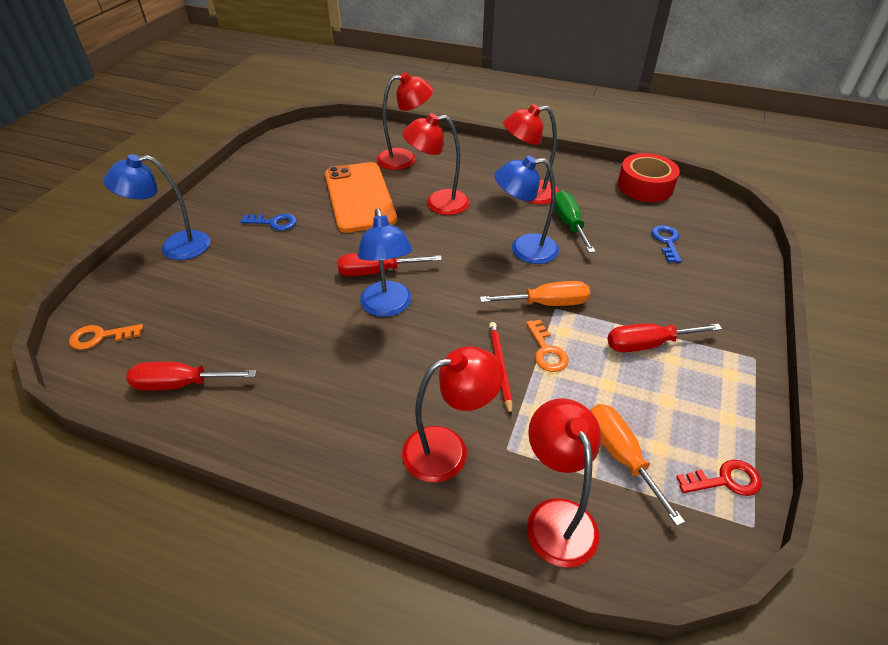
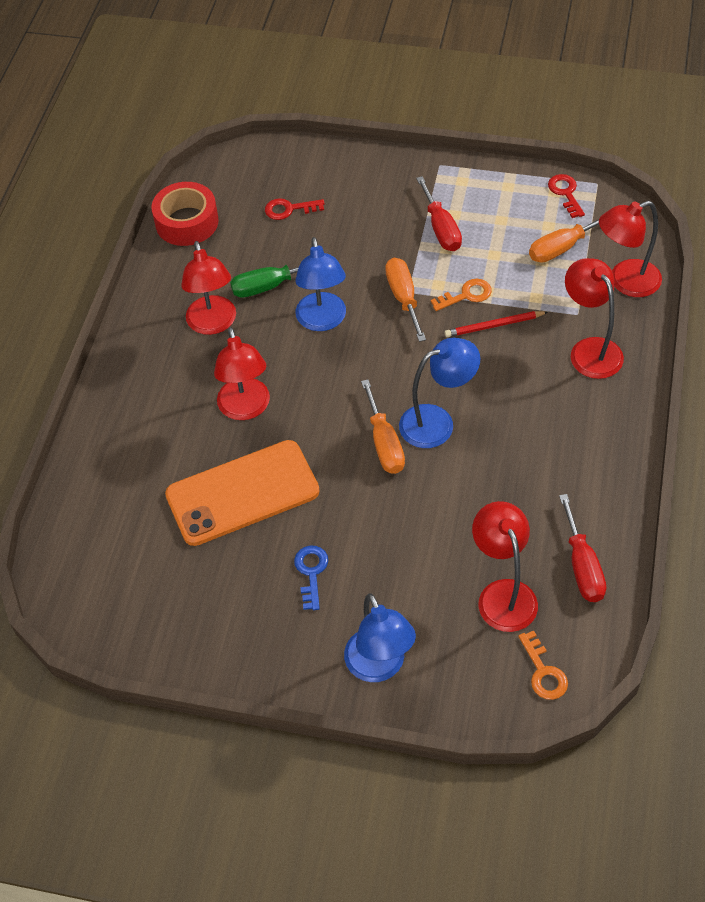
camera: 95 degrees left, 10 degrees up
red screwdriver [338,253,442,276] -> orange screwdriver [361,379,405,474]
red lamp [377,72,433,170] -> red lamp moved to [472,501,538,632]
blue key [651,225,682,263] -> red key [265,198,325,220]

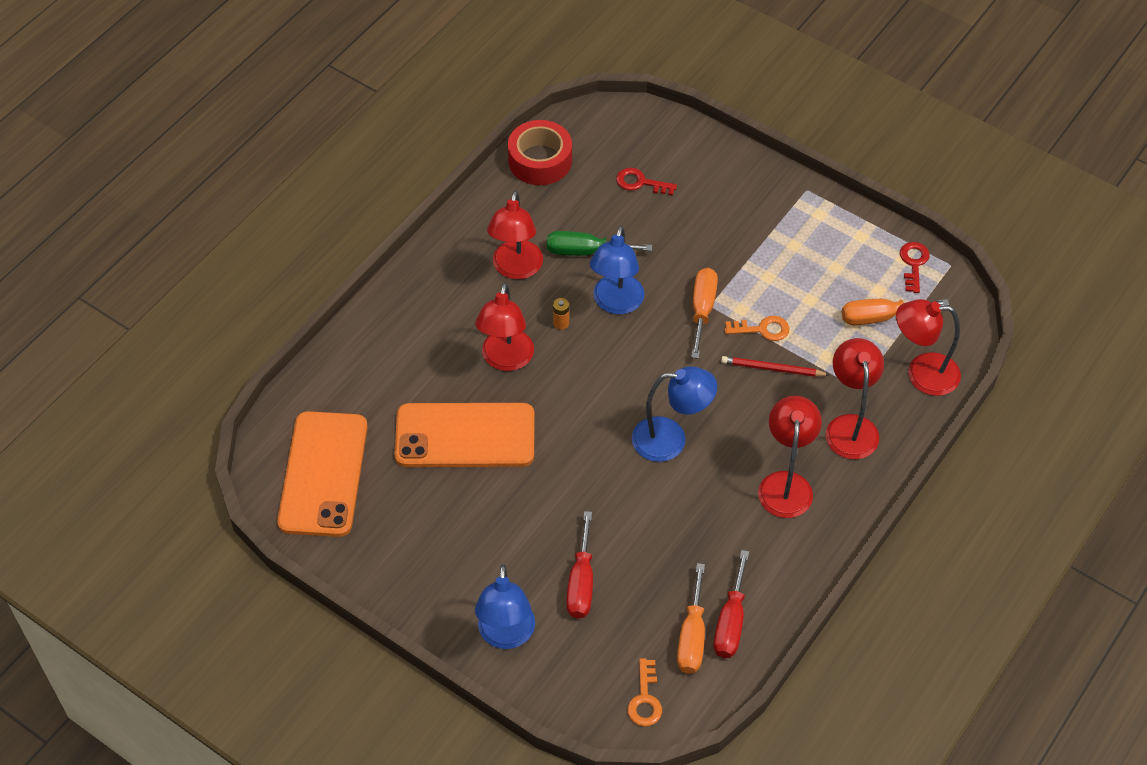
camera: 20 degrees right, 0 degrees up
blue key [294,546,328,610] -> none
orange screwdriver [361,379,405,474] -> orange screwdriver moved to [677,563,705,674]
red screwdriver [416,176,462,251] -> red screwdriver moved to [566,511,593,619]
red lamp [472,501,538,632] -> red lamp moved to [758,396,822,518]
none -> orange phone [277,411,368,537]
none -> orange battery [553,298,569,330]

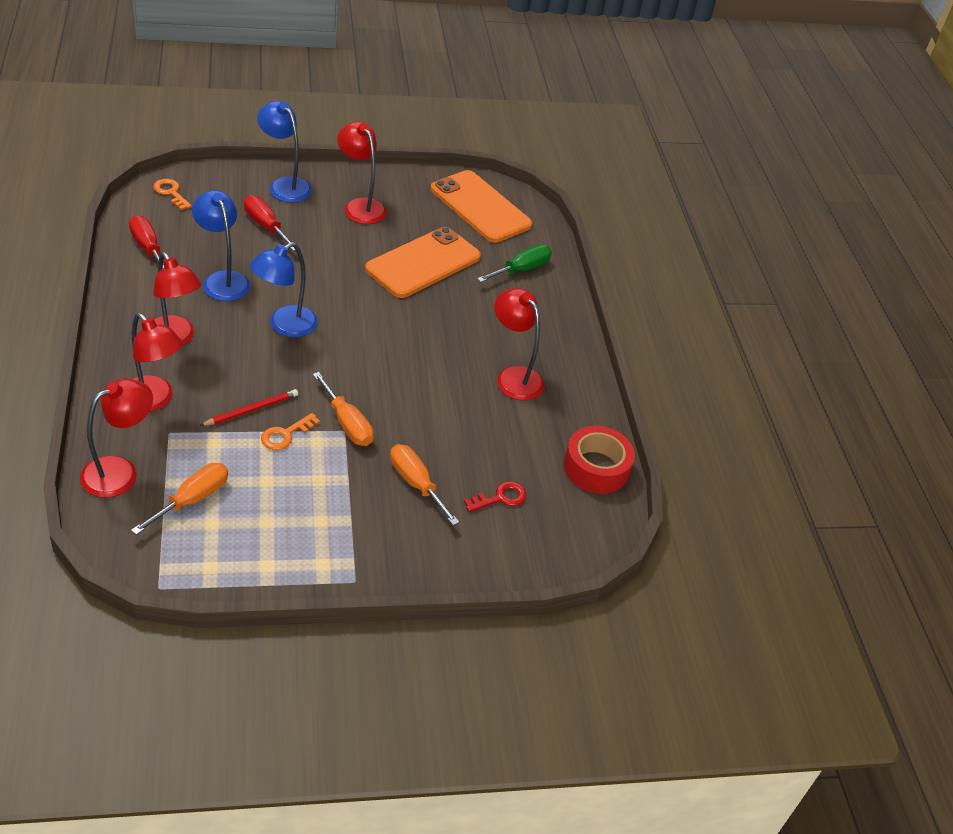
camera: 130 degrees right, 10 degrees down
red lamp [475,283,534,371] -> red lamp moved to [337,122,387,224]
green screwdriver [547,231,652,256] -> green screwdriver moved to [477,244,552,282]
orange battery [553,298,569,330] -> none
blue lamp [590,226,644,314] -> blue lamp moved to [192,190,250,301]
orange screwdriver [677,563,705,674] -> orange screwdriver moved to [390,444,459,525]
red key [900,242,930,293] -> none

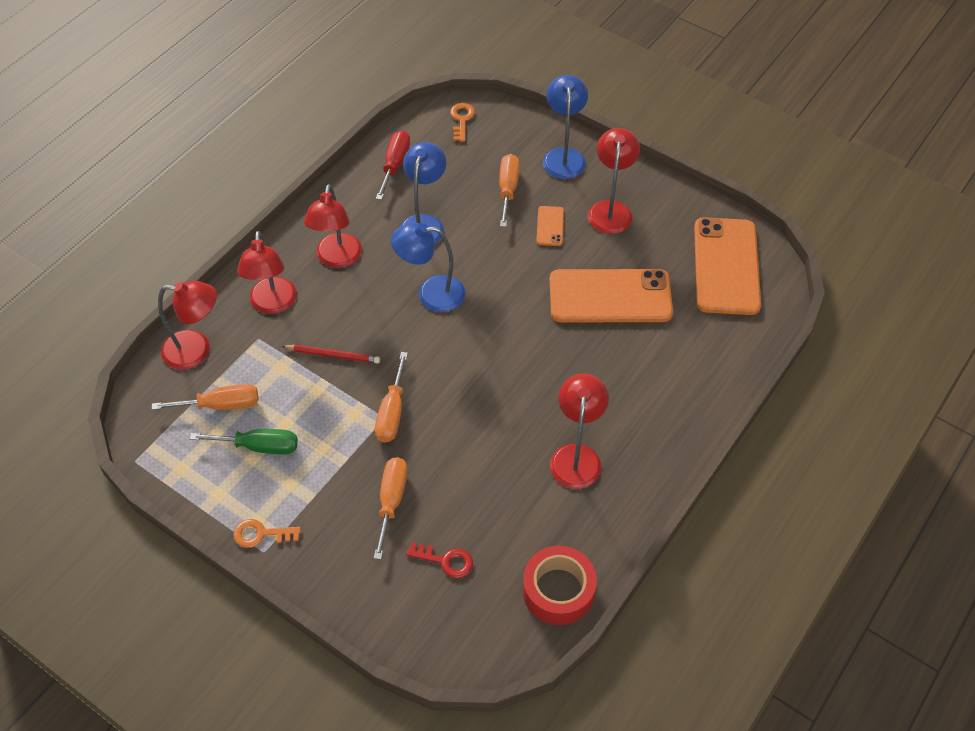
camera: 50 degrees right, 10 degrees up
red screwdriver [244,195,295,251] -> orange screwdriver [499,154,520,227]
orange key [261,413,320,450] -> orange key moved to [233,519,301,548]
green screwdriver [477,244,552,282] -> green screwdriver moved to [190,429,298,454]
none -> orange phone [536,206,564,246]

